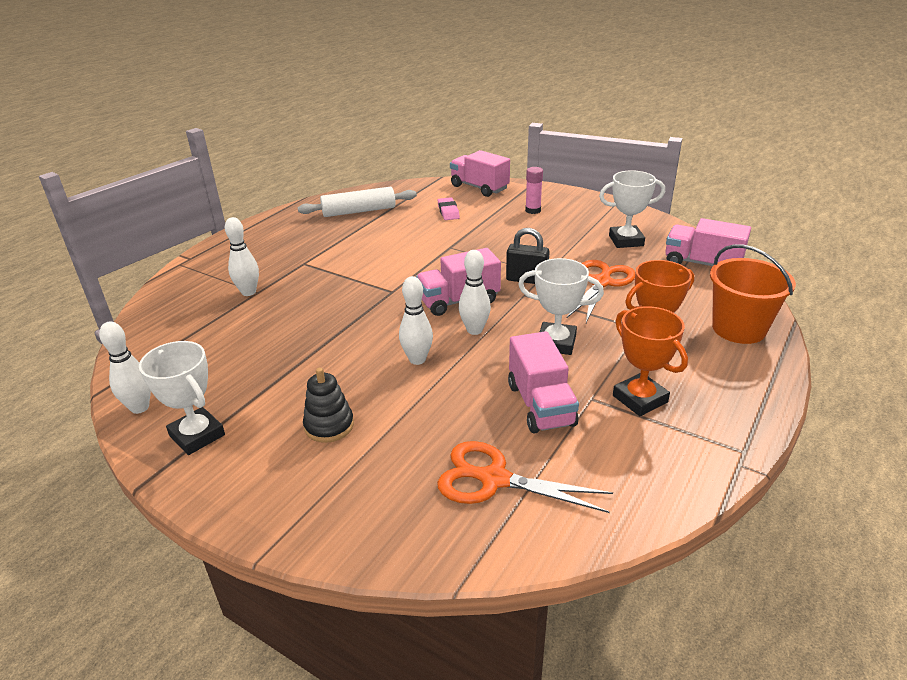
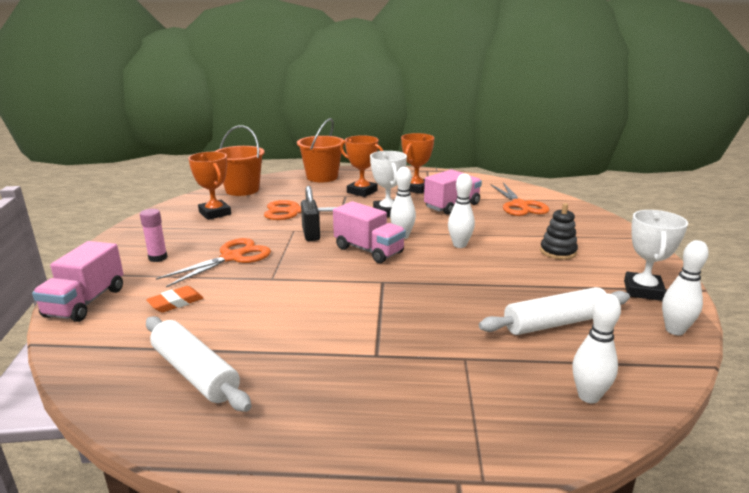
camera: 120 degrees left, 10 degrees down
white bowling pin [225,217,259,296] -> white bowling pin moved to [573,293,621,403]
pink eraser [438,197,460,220] -> orange eraser [146,286,203,313]
white trophy [599,170,665,248] -> orange trophy [188,152,231,220]
pink truck [665,218,751,266] -> orange bucket [214,125,264,196]
none -> orange scissors [156,238,271,287]
none -> white rolling pin [479,287,630,335]

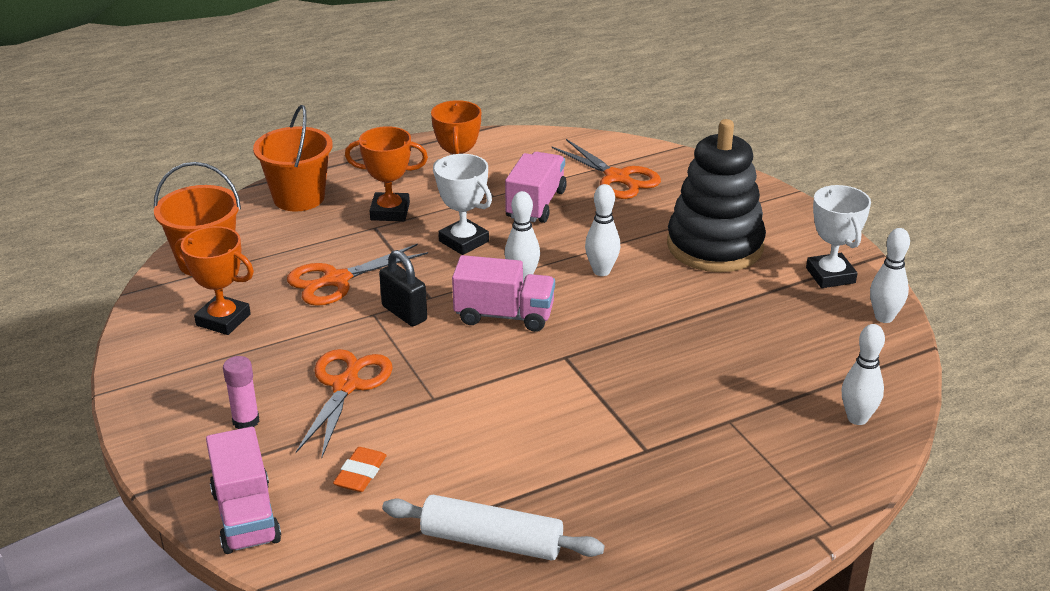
camera: 30 degrees left, 10 degrees up
white rolling pin [479,287,630,335] -> none
black stacking toy [540,203,578,260] -> black stacking toy [667,119,766,272], size x2.15

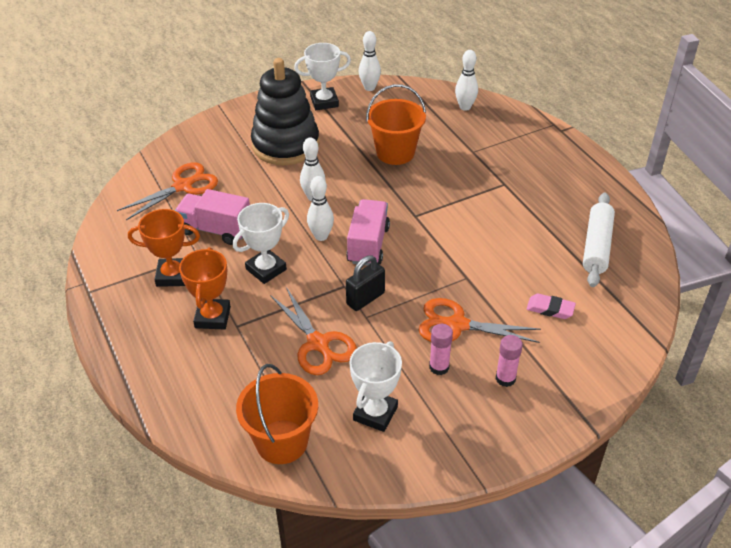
camera: 90 degrees left, 10 degrees up
orange trophy [175,226,254,335] -> white trophy [349,341,402,432]
pink truck [206,427,281,554] -> none
orange bucket [253,105,333,211] -> orange bucket moved to [366,84,426,165]
orange eraser [333,447,387,492] -> pink eraser [527,294,576,319]
none -> pink glue stick [429,324,453,375]

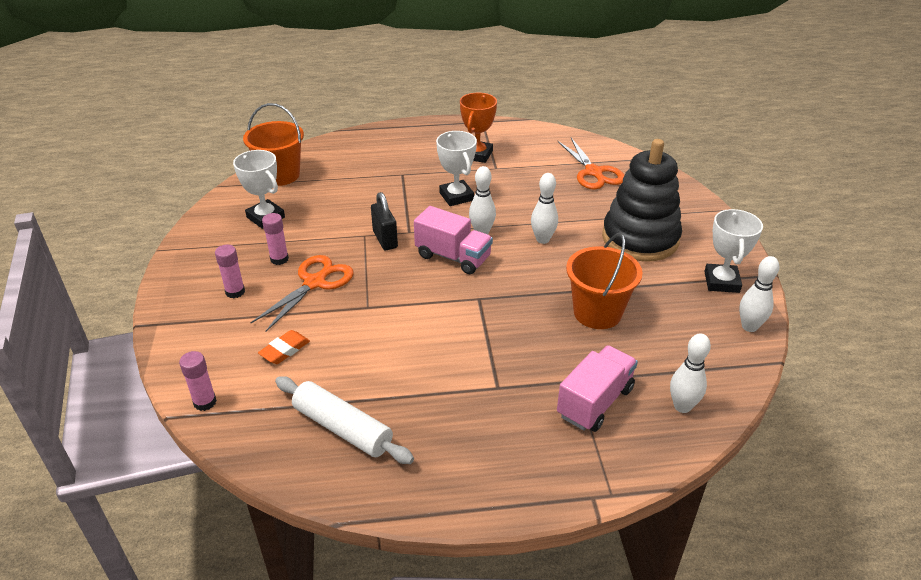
camera: 110 degrees right, 5 degrees down
pink truck [175,189,250,245] -> pink truck moved to [557,345,638,432]
orange trophy [179,247,231,329] -> none
orange scissors [270,287,357,375] -> none
pink eraser [527,294,576,319] -> orange eraser [258,330,310,364]
none -> pink glue stick [179,351,217,411]

